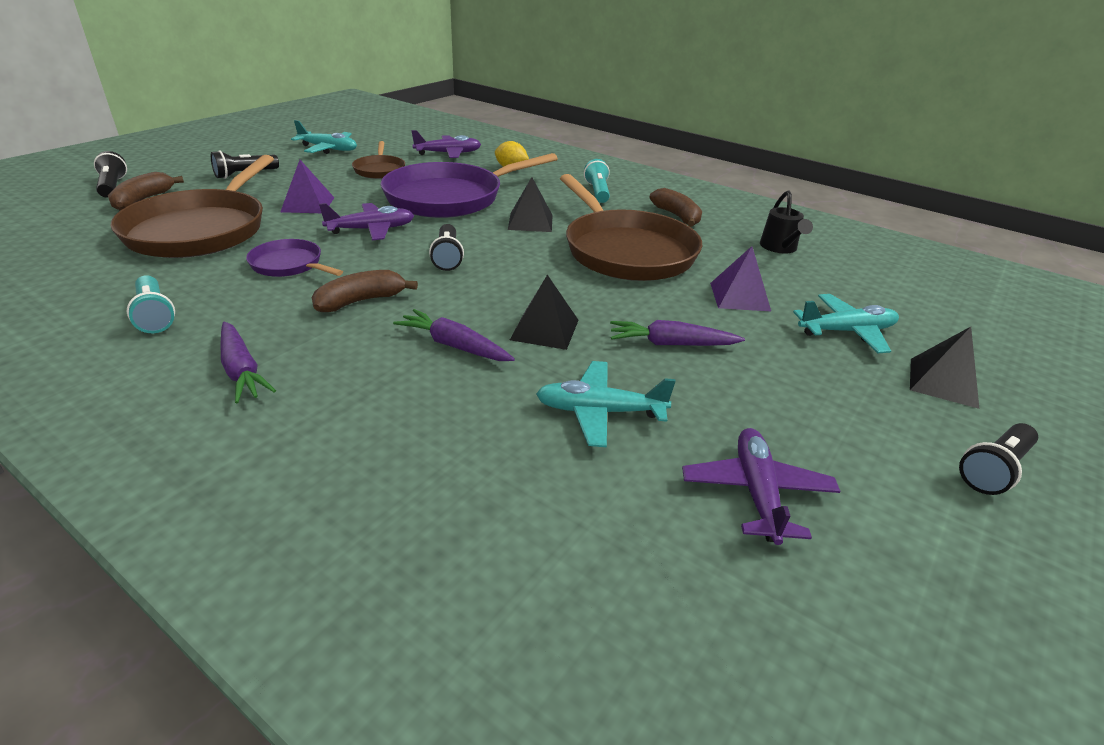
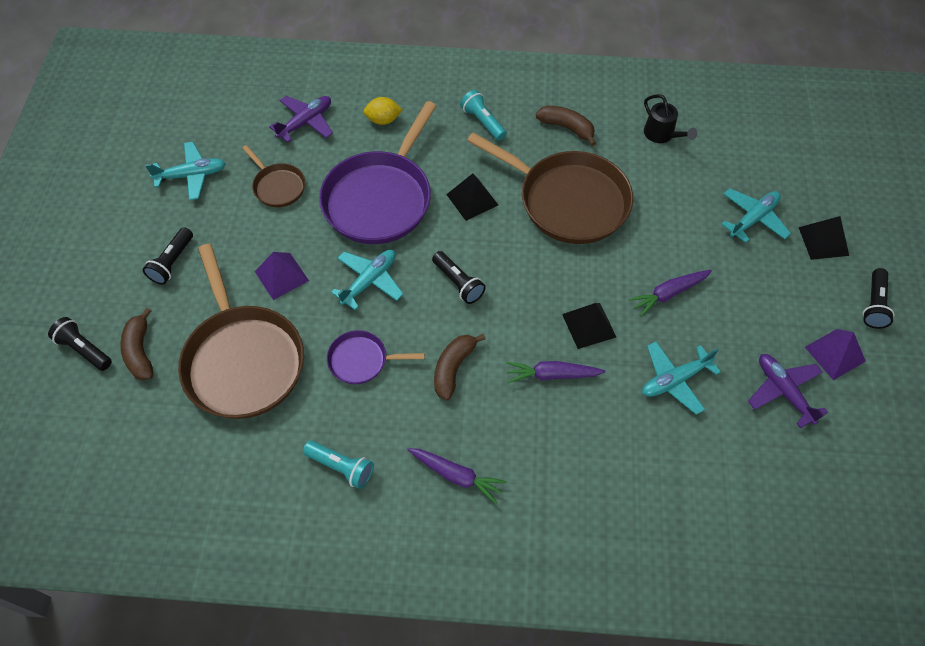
camera: 30 degrees left, 25 degrees up
purple plane [319,203,414,240] -> turquoise plane [331,250,403,310]
purple pyramid [710,246,771,311] -> purple pyramid moved to [805,329,866,380]

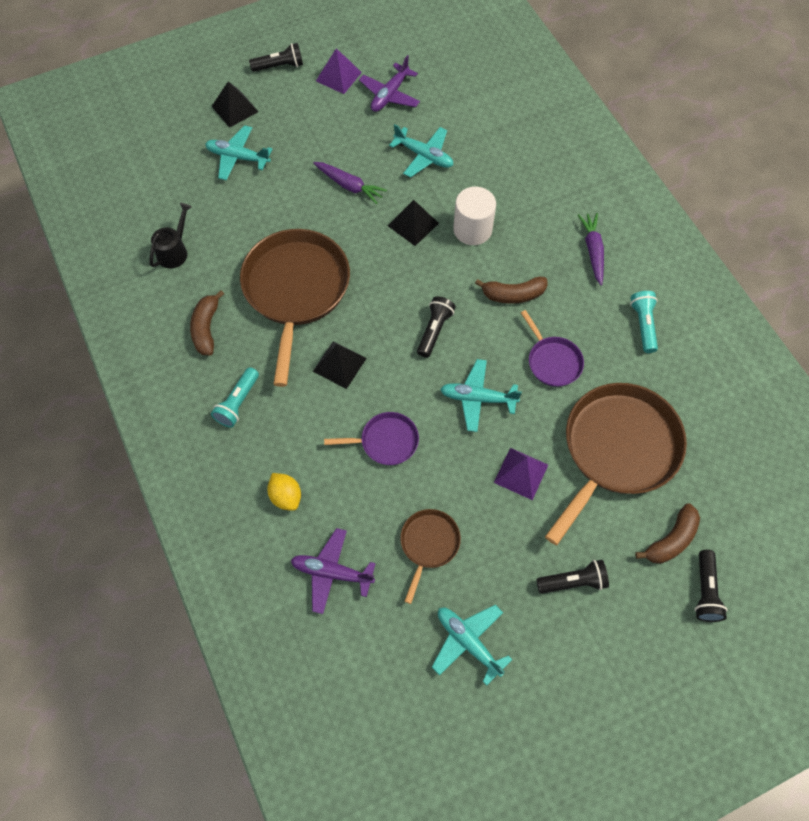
camera: 120 degrees left, 5 degrees up
purple pan [319,101,436,244] -> purple pan [324,412,419,465], size x0.48
purple carrot [506,361,606,383] -> white cylinder [453,187,496,245]

